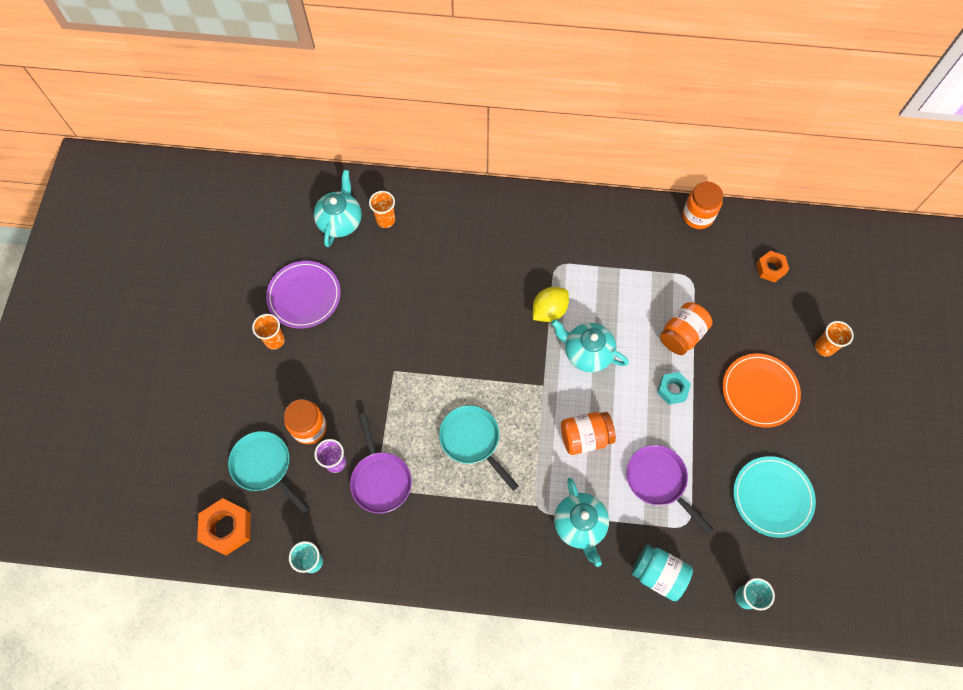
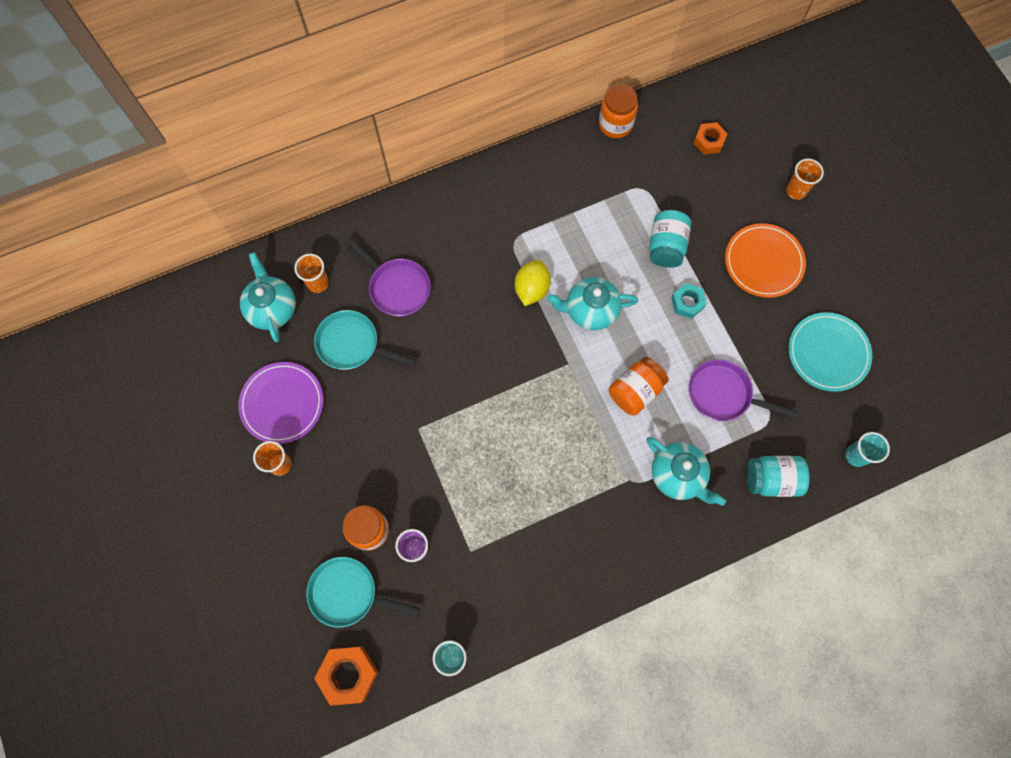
camera: 30 degrees left, 5 degrees up
purple pan [350,413,412,514] -> purple pan moved to [345,237,431,317]
turquoise pan [439,405,519,491] -> turquoise pan moved to [314,310,416,370]
orange jar [660,302,713,355] -> turquoise jar [649,210,691,268]

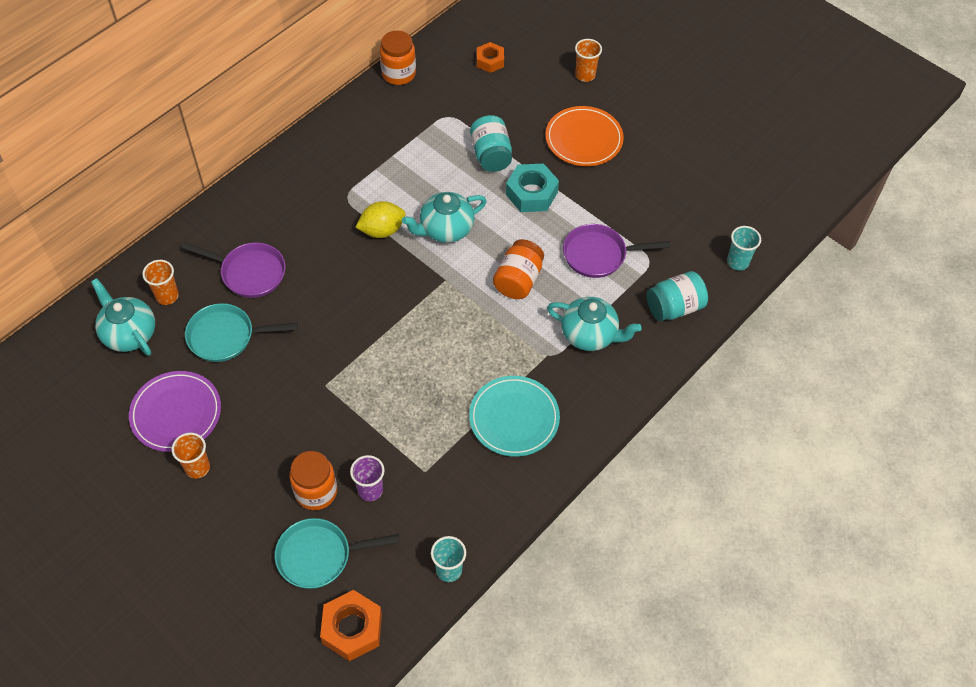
camera: 25 degrees left, 15 degrees down
yellow lemon [515,260,551,306] -> yellow lemon turned 75 degrees clockwise [355,201,405,238]
turquoise nut [671,283,707,319] -> turquoise nut [506,164,559,212], size x1.56
turquoise plate [788,312,872,392] -> turquoise plate moved to [469,376,560,457]

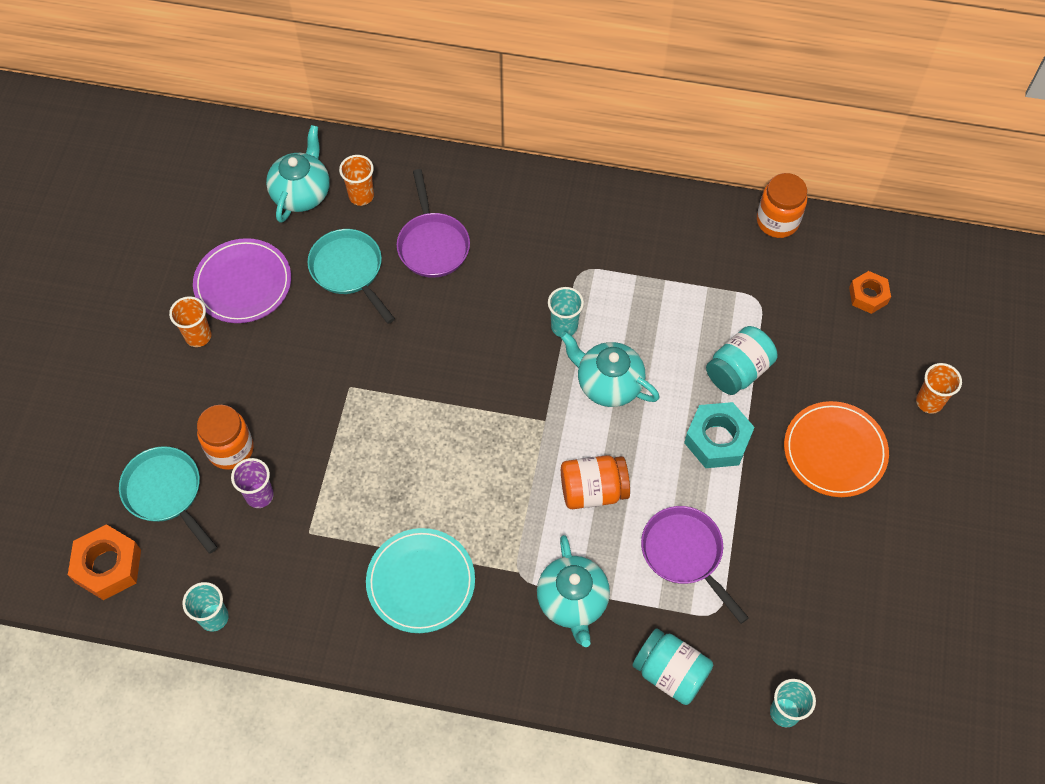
camera: 60 degrees right, 5 degrees up
yellow lemon [355,201,405,238] -> turquoise cup [548,287,584,337]

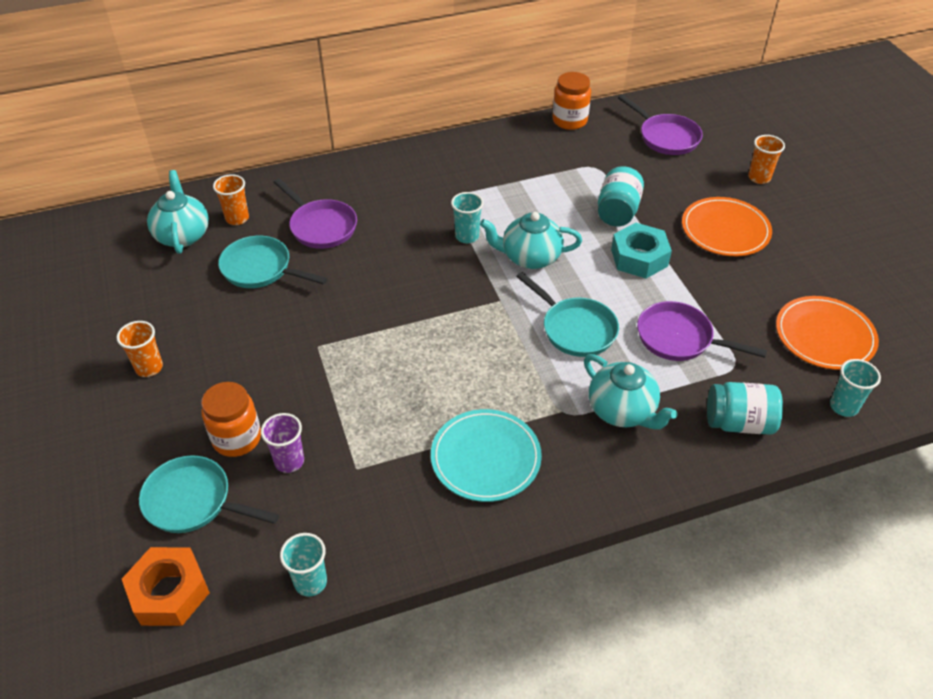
camera: 30 degrees left, 15 degrees down
purple plate [193,238,291,323] -> none
orange jar [561,455,630,509] -> turquoise pan [516,272,619,357]
orange nut [849,271,891,314] -> purple pan [618,95,703,155]
none -> orange plate [776,296,879,370]

